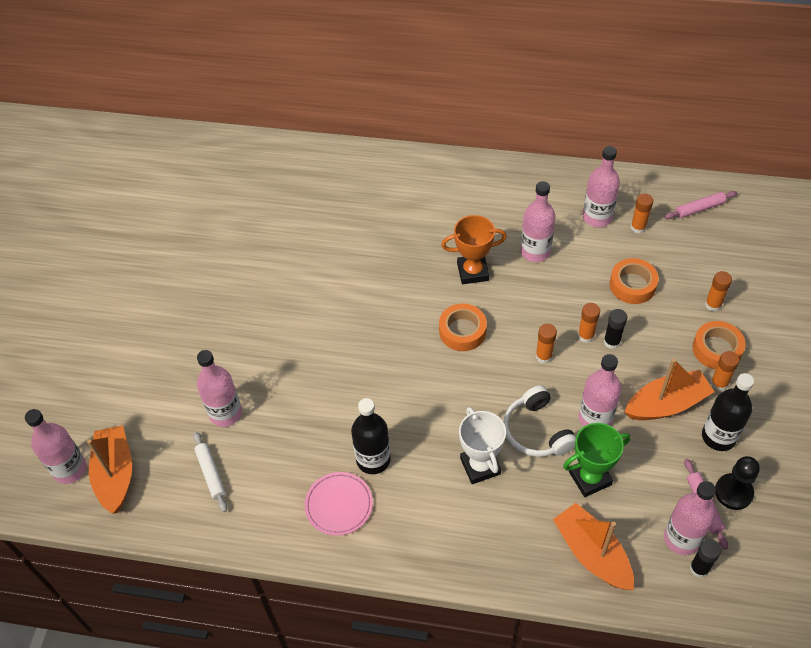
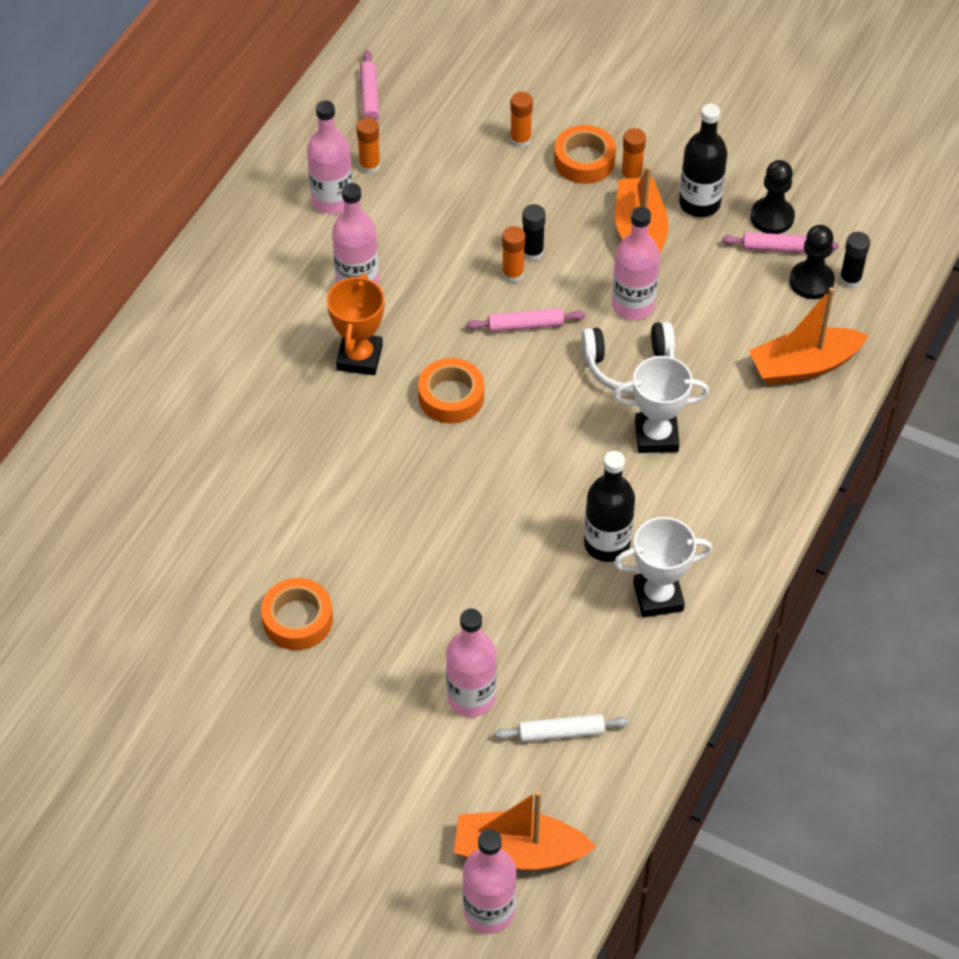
camera: 75 degrees left, 0 degrees up
pink plate [305,472,373,536] -> white trophy [614,517,713,617]
orange glue stick [536,324,557,364] -> pink rolling pin [466,308,585,332]
green trophy [563,423,631,497] -> none
orange tape [610,258,659,304] -> orange tape moved to [261,578,333,650]
pink bottle [664,481,716,555] -> black pawn [789,225,835,299]

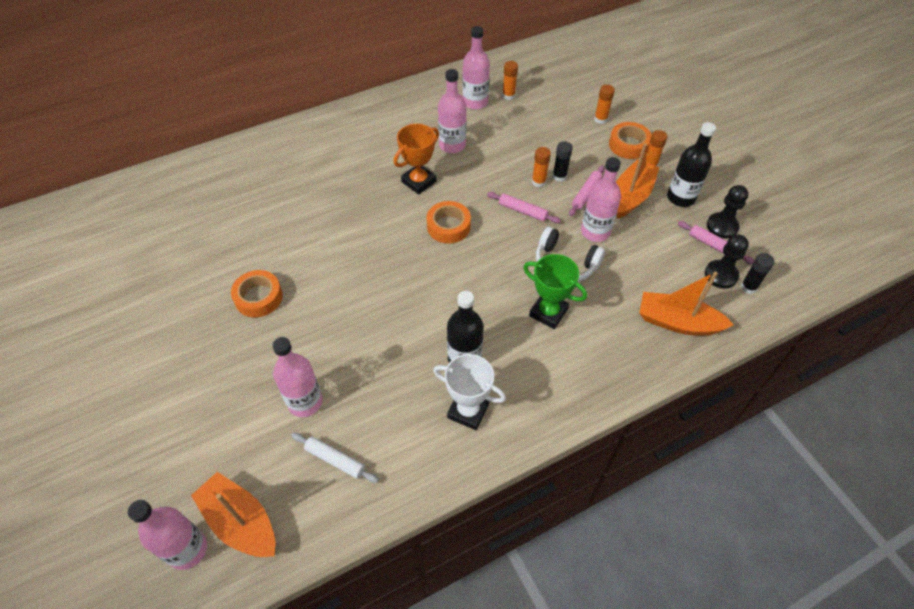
camera: 35 degrees right, 0 degrees up
pink rolling pin [360,50,379,120] -> pink rolling pin moved to [569,165,605,216]
white trophy [614,356,709,453] -> green trophy [523,254,587,329]

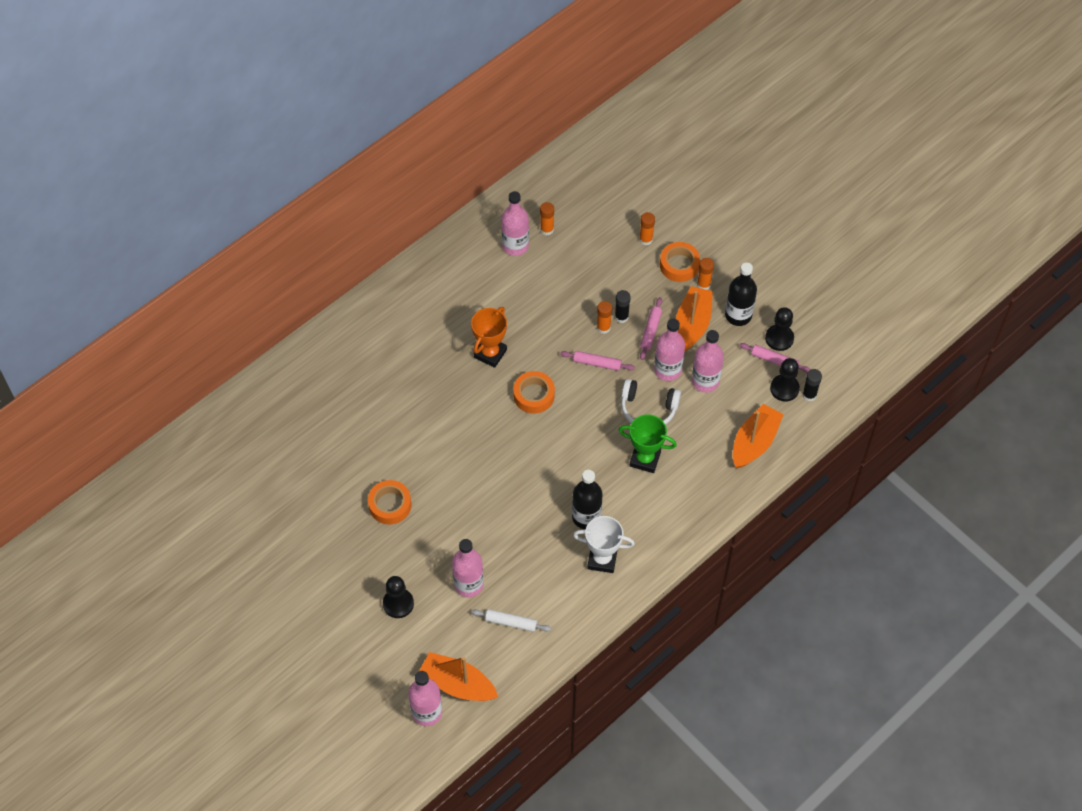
camera: 15 degrees left, 5 degrees up
pink bottle [438,69,466,153] -> pink bottle moved to [692,330,724,392]
orange boat [639,272,734,336] -> orange boat turned 120 degrees clockwise [733,404,784,468]
none -> black pawn [383,576,414,618]

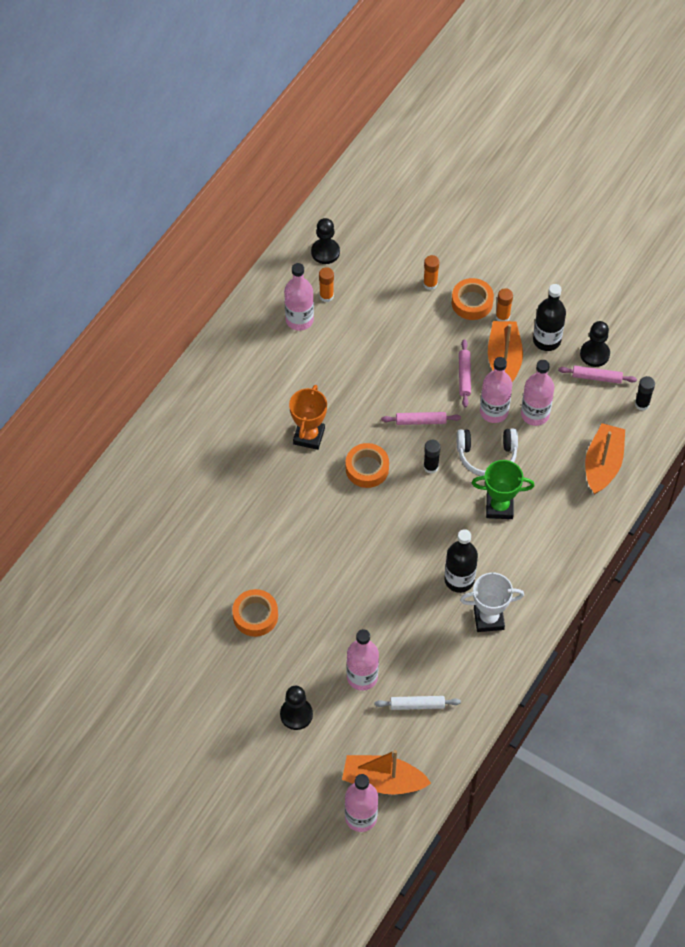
camera: 15 degrees left, 0 degrees up
orange glue stick [597,301,612,334] -> none
black glue stick [615,290,631,323] -> black glue stick moved to [423,440,441,474]
black pawn [770,358,800,402] -> black pawn moved to [311,218,340,264]

